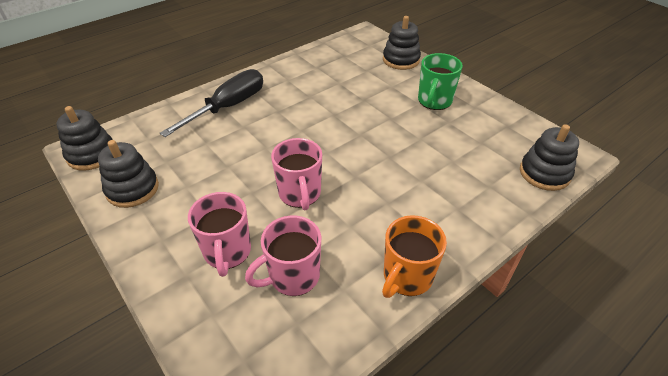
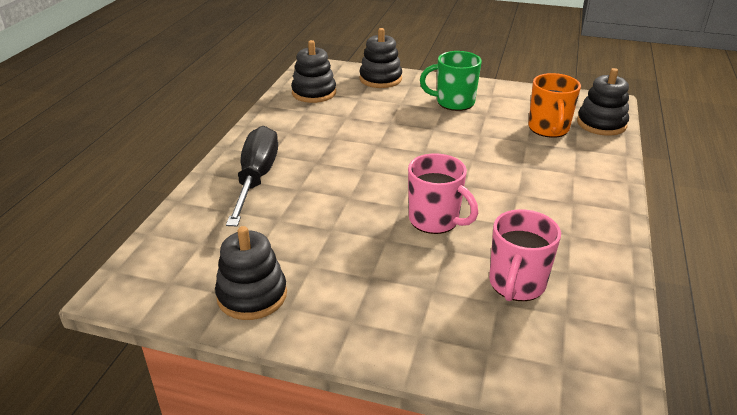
camera: 35 degrees left, 10 degrees down
black stacking toy [56,106,113,171] -> black stacking toy moved to [291,40,336,103]
pink mug [188,192,251,277] -> none
orange mug [382,215,447,298] -> orange mug moved to [528,73,581,138]
green mug [418,53,463,110] -> green mug turned 105 degrees clockwise [420,51,482,111]

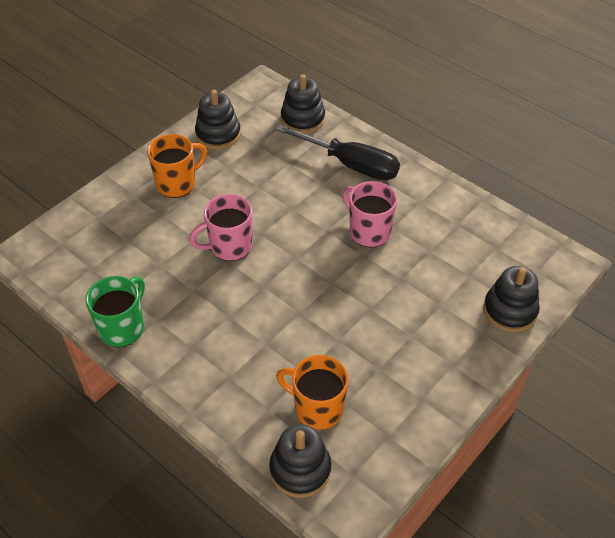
camera: 115 degrees right, 15 degrees up
black stacking toy [291,40,336,103] -> black stacking toy moved to [281,74,325,134]
green mug [420,51,482,111] -> green mug moved to [85,276,145,347]
pink mug [489,209,561,301] -> pink mug moved to [342,181,397,248]
none -> orange mug [147,134,207,198]

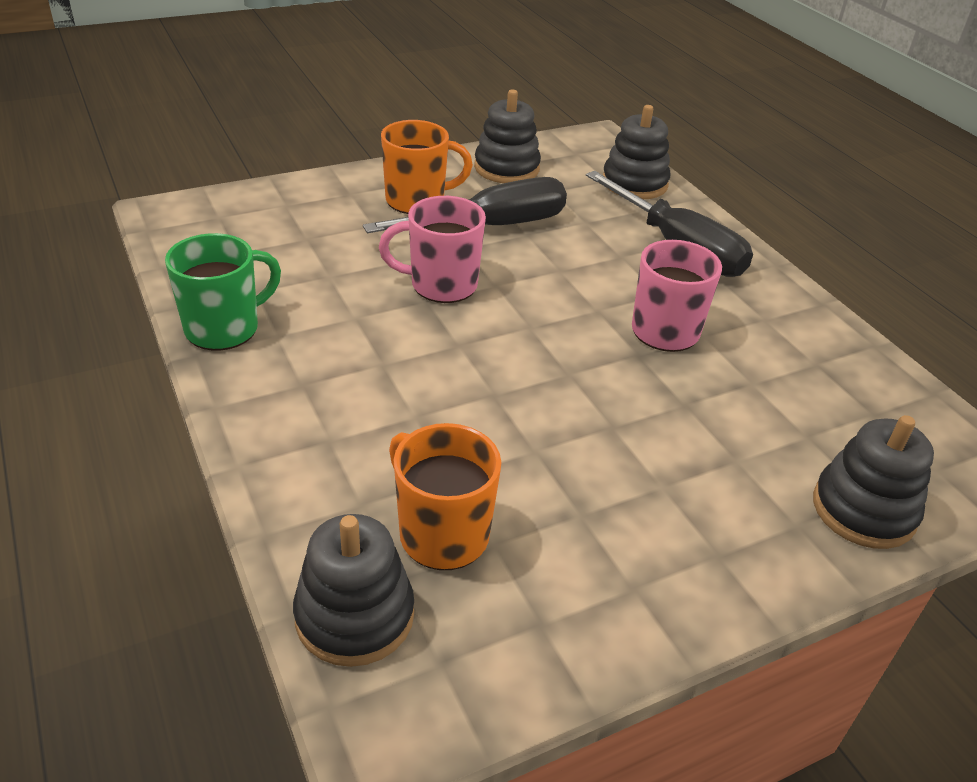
camera: 20 degrees right, 10 degrees down
none -> black screwdriver [363,177,567,233]

